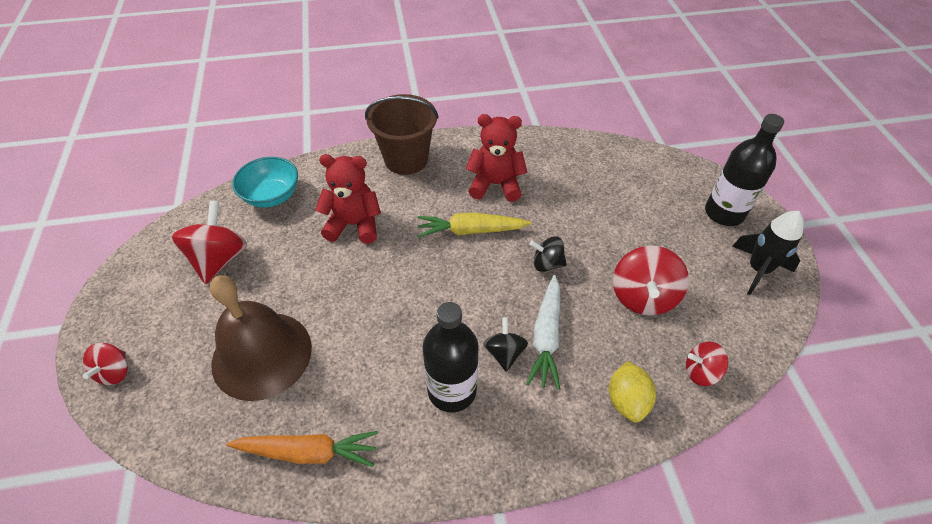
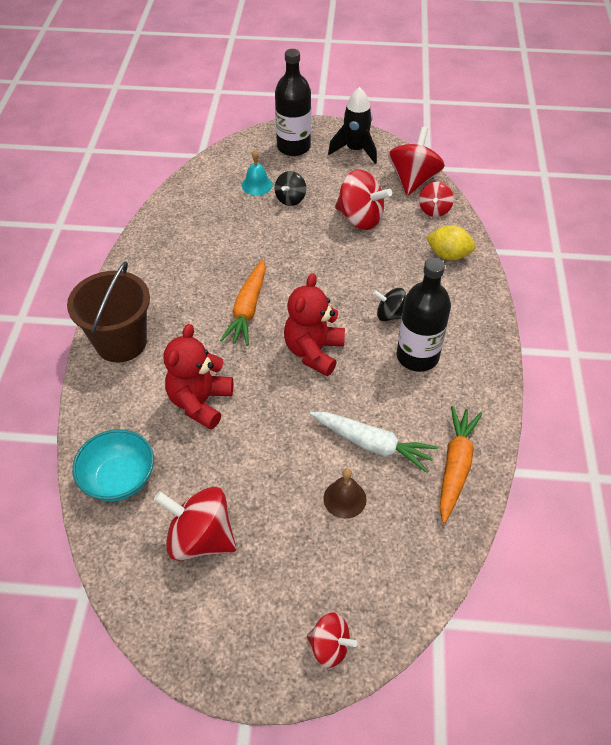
camera: 75 degrees left, 0 degrees up
brown bell [210,276,312,401] -> brown bell [323,468,366,519], size x0.42
yellow carrot [417,212,532,238] -> orange carrot [220,259,266,346]
red teddy bear [466,114,527,202] -> red teddy bear moved to [284,273,345,376]
white carrot [526,275,560,390] -> white carrot moved to [310,412,438,473]
black spinning top [530,236,567,272] -> black spinning top moved to [275,171,306,206]
none -> turquoise bell [242,150,273,196]
none -> red spinning top [388,127,445,196]

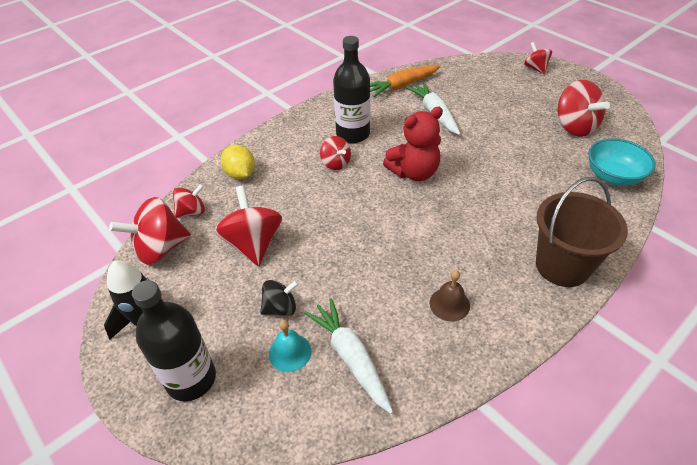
camera: 135 degrees left, 5 degrees down
red teddy bear [164,324,233,429] -> none
orange carrot [220,259,266,346] -> none
brown bell [323,468,366,519] -> brown bell moved to [429,270,470,321]
black spinning top [373,288,406,321] -> red spinning top [320,136,351,170]
none -> white carrot [304,298,393,414]

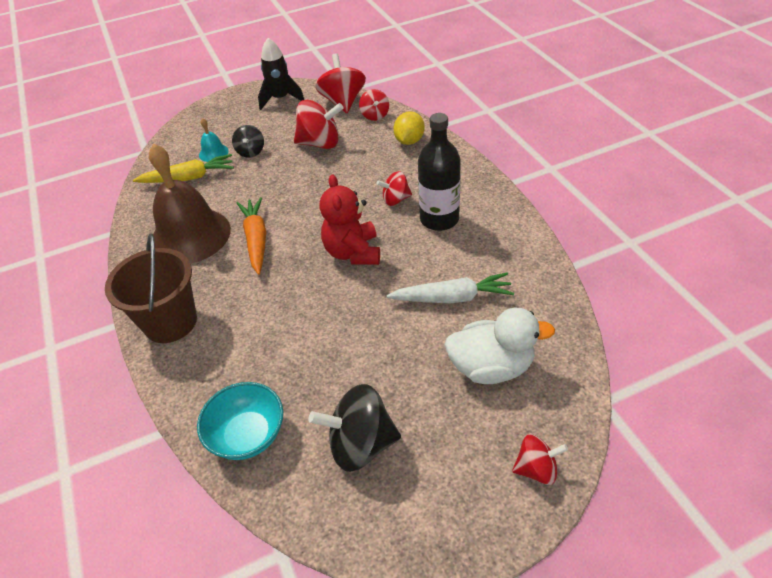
camera: 110 degrees right, 0 degrees up
black bottle [132,280,216,401] -> none
yellow lemon [221,145,255,180] -> yellow lemon turned 60 degrees counterclockwise [394,111,425,145]
white carrot [304,298,393,414] -> yellow carrot [133,154,234,183]
orange carrot [370,65,441,97] -> orange carrot moved to [237,197,266,275]
brown bell [429,270,470,321] -> brown bell [149,144,231,264], size x2.37
red spinning top [557,80,610,137] -> black spinning top [308,384,401,472]
none -> white duck [444,308,555,384]

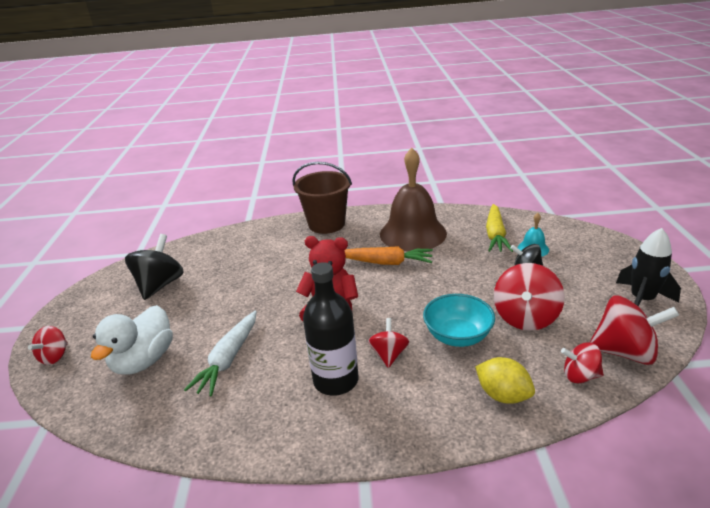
camera: 110 degrees right, 15 degrees down
turquoise bowl [197,382,283,460] -> turquoise bowl moved to [423,294,495,347]

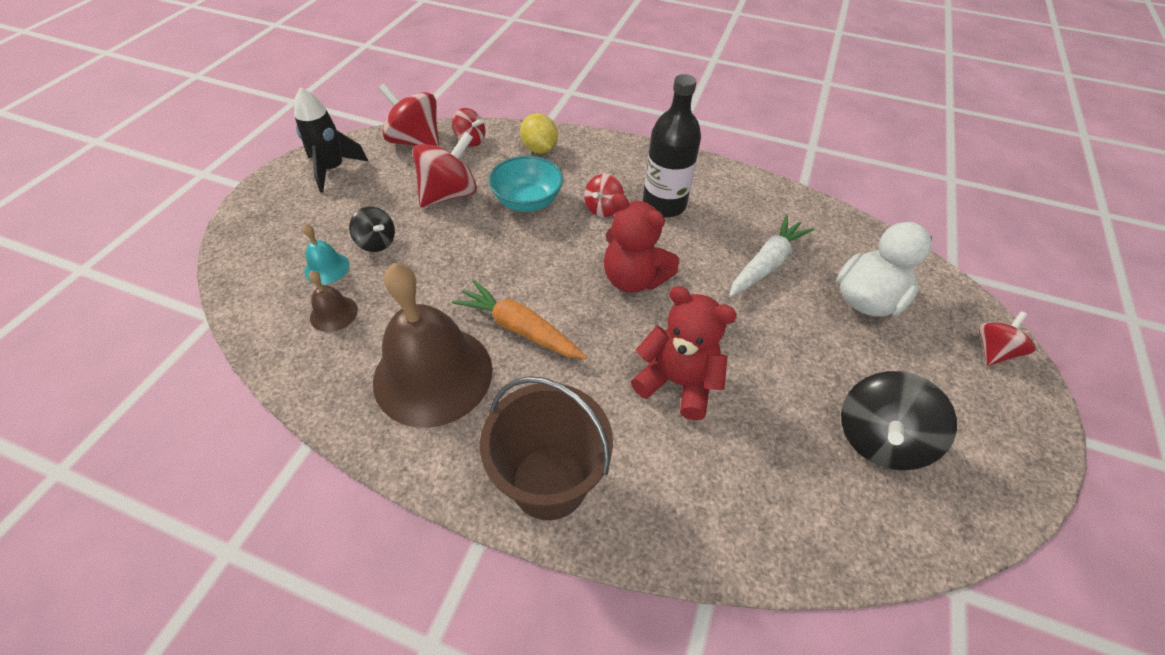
camera: 160 degrees left, 20 degrees up
yellow carrot [486,204,513,252] -> brown bell [309,271,358,332]
none -> red teddy bear [631,286,737,420]

